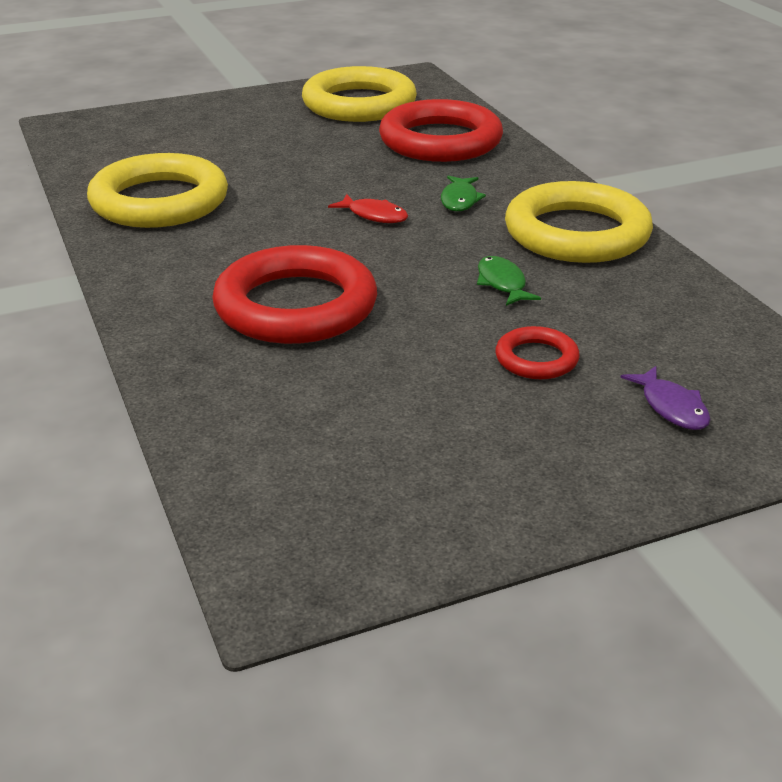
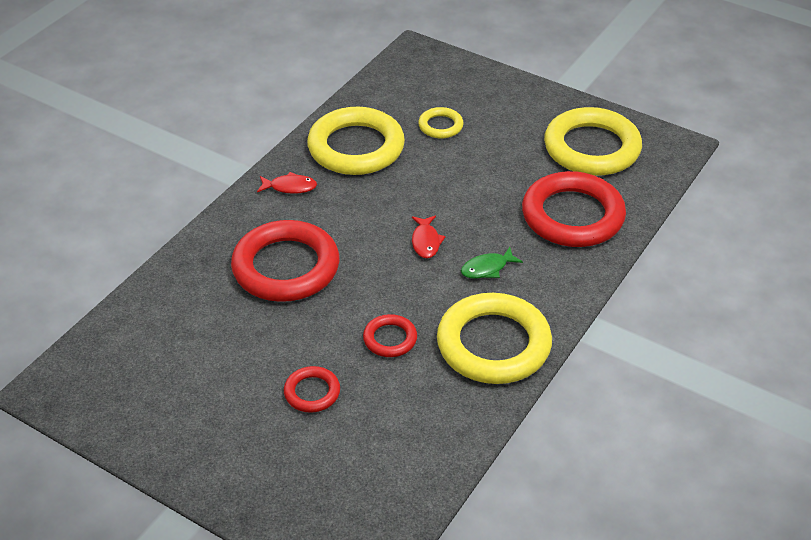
camera: 55 degrees right, 10 degrees up
green fish [477,256,541,306] -> red ring [363,314,417,357]
purple fish [620,366,711,430] -> none
none -> red fish [257,172,317,194]
none -> yellow ring [418,107,463,138]

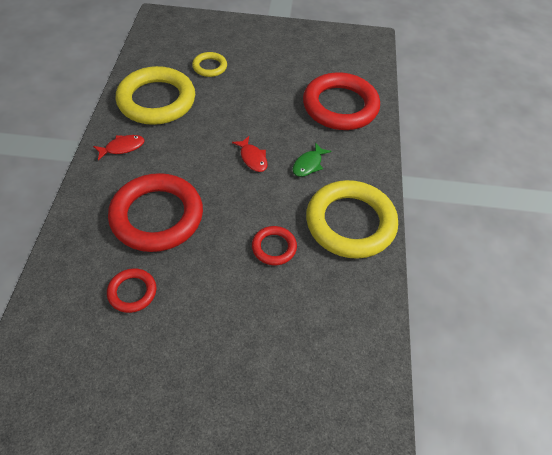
camera: 30 degrees left, 10 degrees up
red ring [284,366,340,413] -> red ring moved to [107,268,156,313]
yellow ring [544,107,642,176] -> none

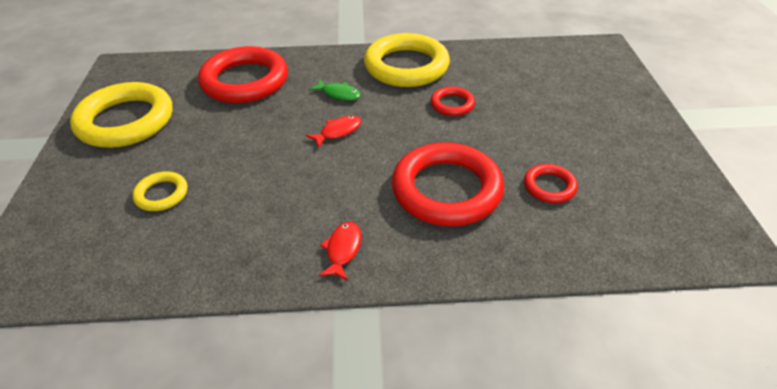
camera: 95 degrees left, 10 degrees down
red fish [93,135,144,160] -> red fish turned 45 degrees clockwise [319,222,362,281]
yellow ring [116,66,195,125] -> yellow ring moved to [70,82,173,148]

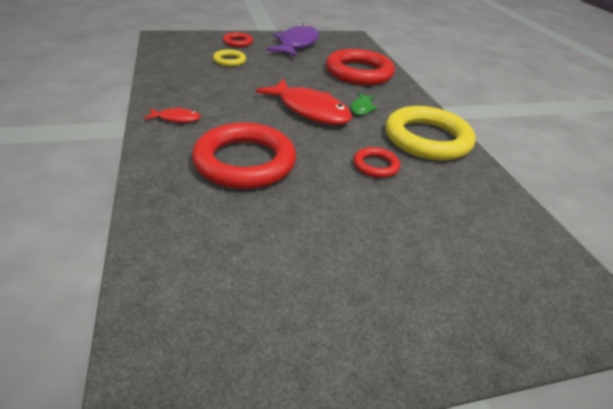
camera: 75 degrees right, 5 degrees down
yellow ring [70,82,173,148] -> purple fish [266,24,319,57]
red fish [306,116,361,148] -> red fish [256,79,352,125], size x2.16
red ring [524,164,578,203] -> red ring moved to [223,32,253,47]

